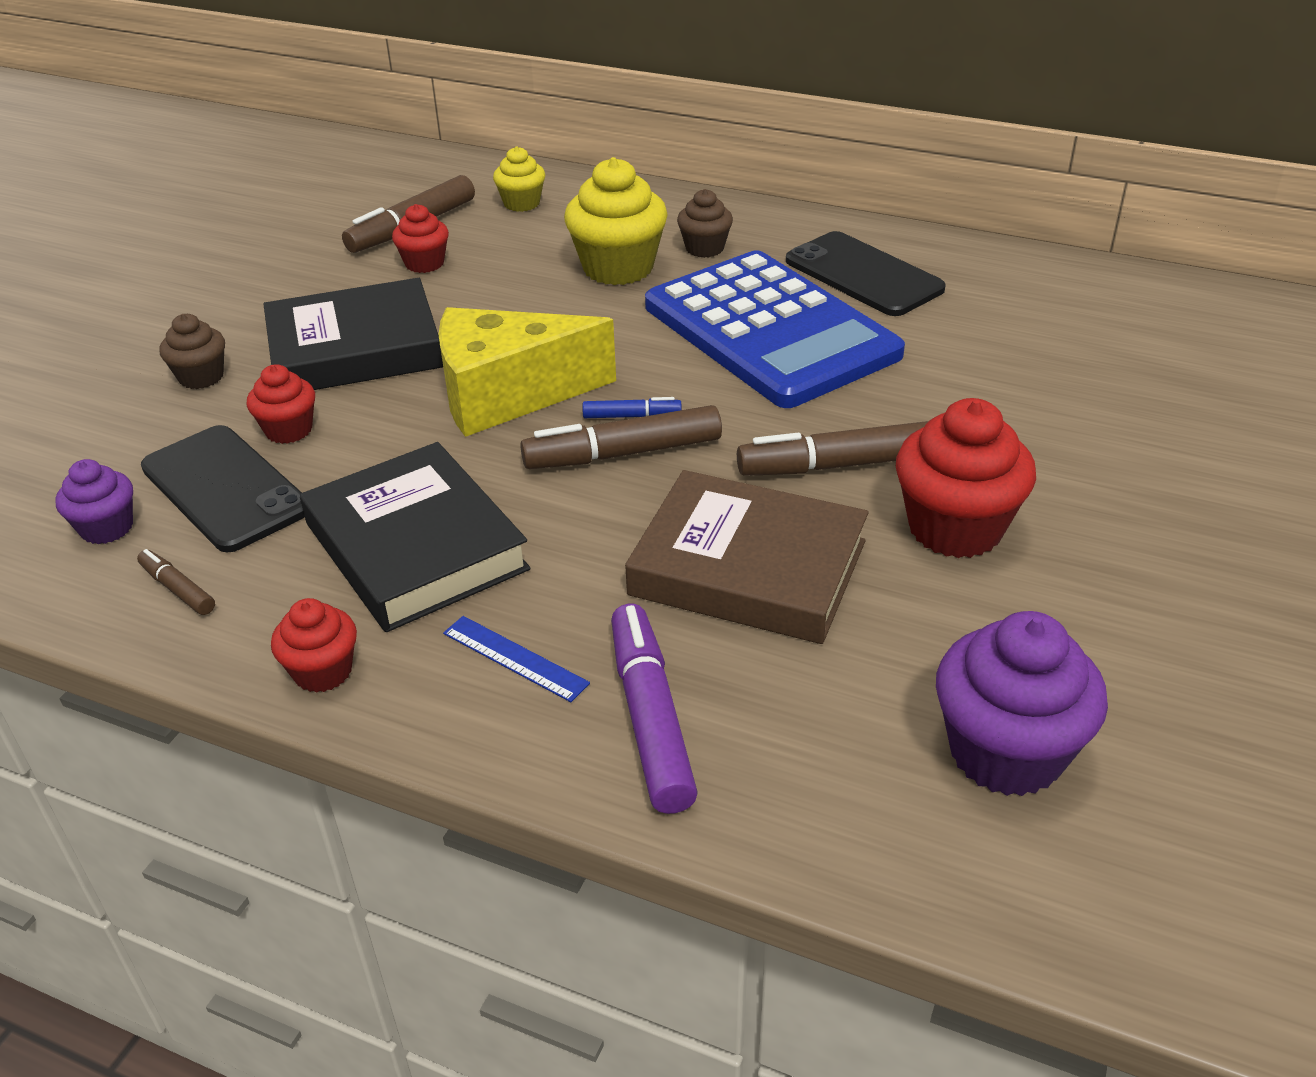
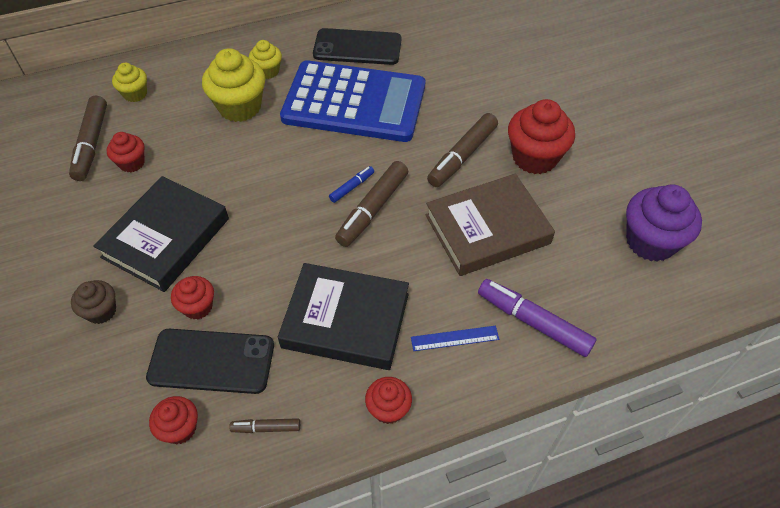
camera: 45 degrees left, 15 degrees up
purple cupcake [55,459,133,544] -> red cupcake [149,396,198,444]
yellow cheese [438,307,616,437] -> none
brown cupcake [677,189,733,258] -> yellow cupcake [249,40,282,79]

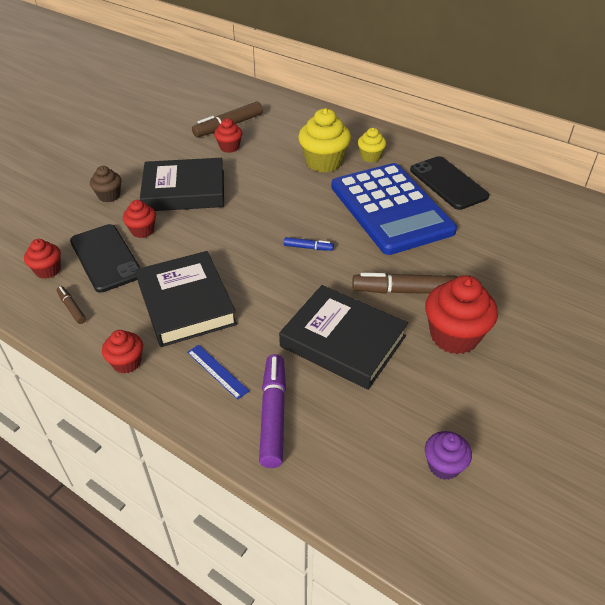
camera: 55 degrees right, 10 degrees down
yellow cupcake [112,63,147,102] -> none
brown marker [335,161,408,247] -> none
brown book [426,174,555,276] -> black book [279,285,408,390]
purple cupcake [626,184,702,262] -> purple cupcake [425,431,472,480], size x0.56

